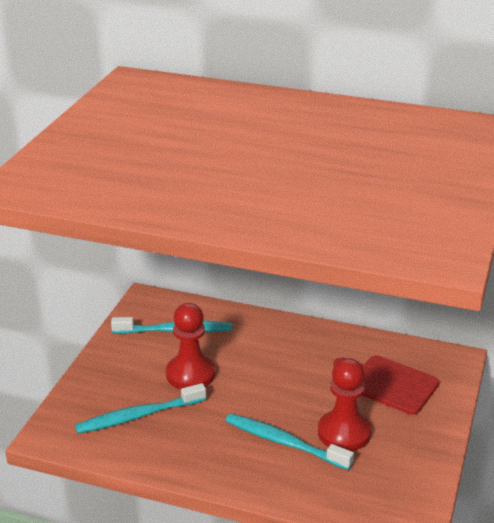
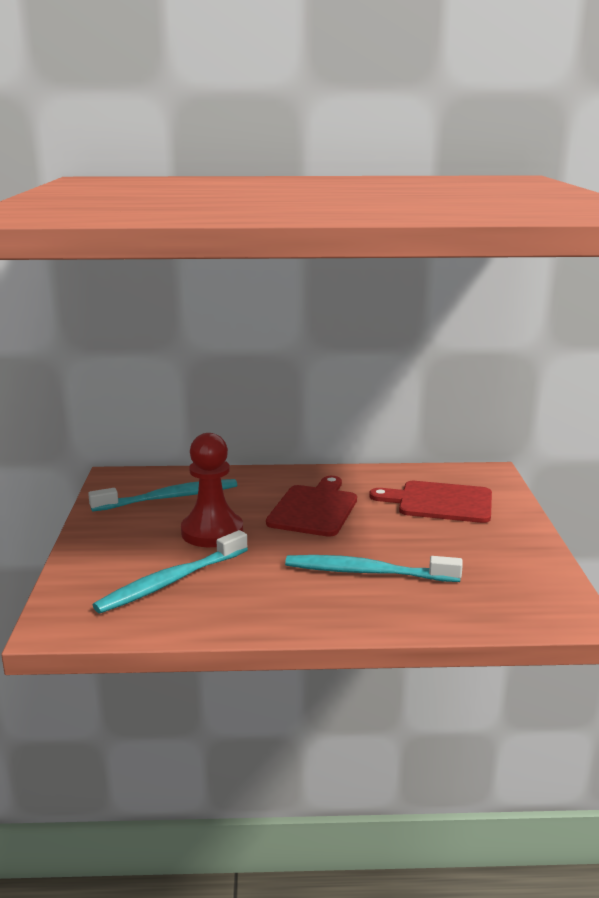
camera: 20 degrees left, 10 degrees down
red pawn [318,358,371,451] -> none
none -> red cutting board [266,476,357,537]

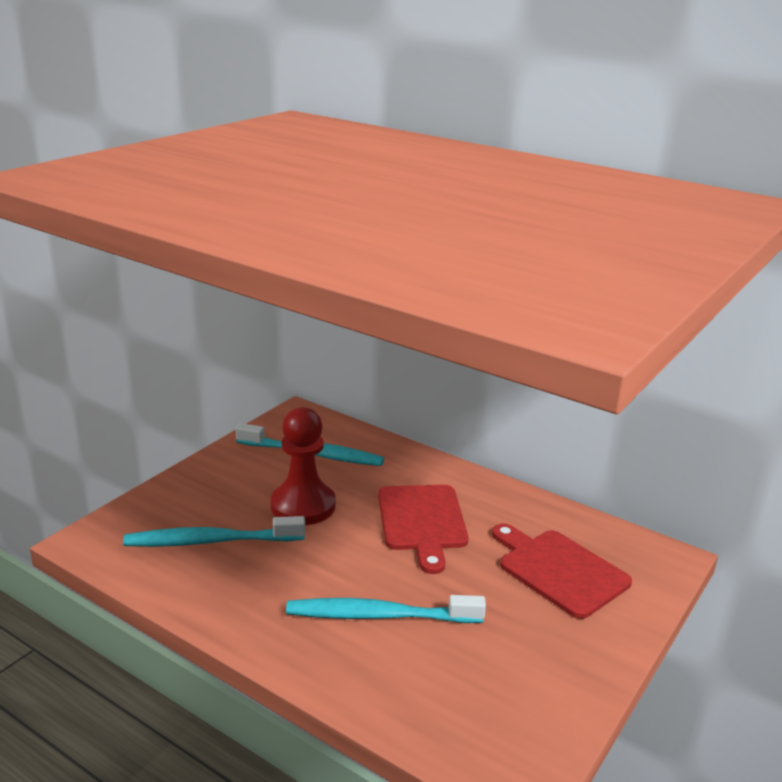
camera: 35 degrees right, 5 degrees up
red cutting board [266,476,357,537] -> red cutting board turned 120 degrees clockwise [378,485,468,574]
turquoise toothbrush [285,555,463,582] -> turquoise toothbrush turned 45 degrees counterclockwise [286,595,486,623]

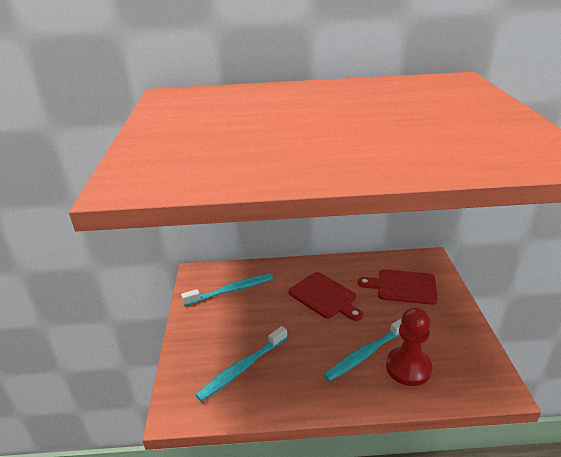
camera: 35 degrees left, 5 degrees up
red pawn [271,407,336,525] -> red pawn moved to [386,307,432,386]

